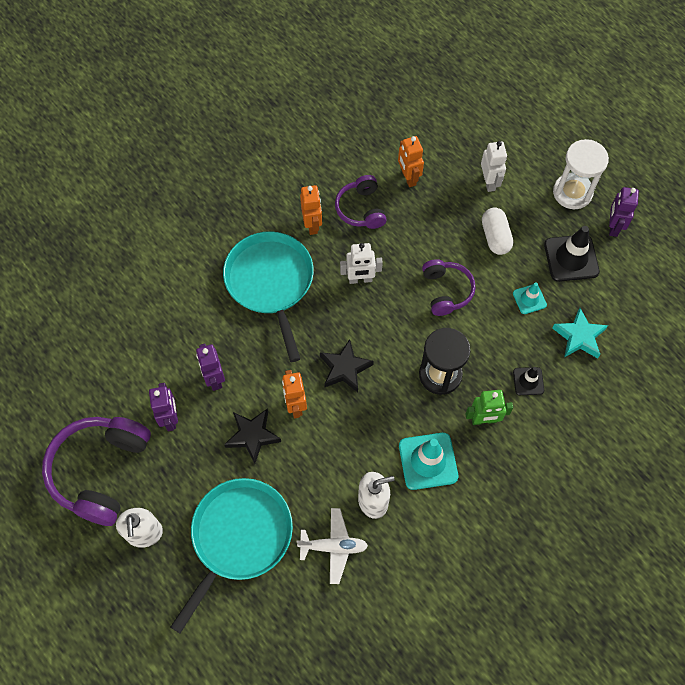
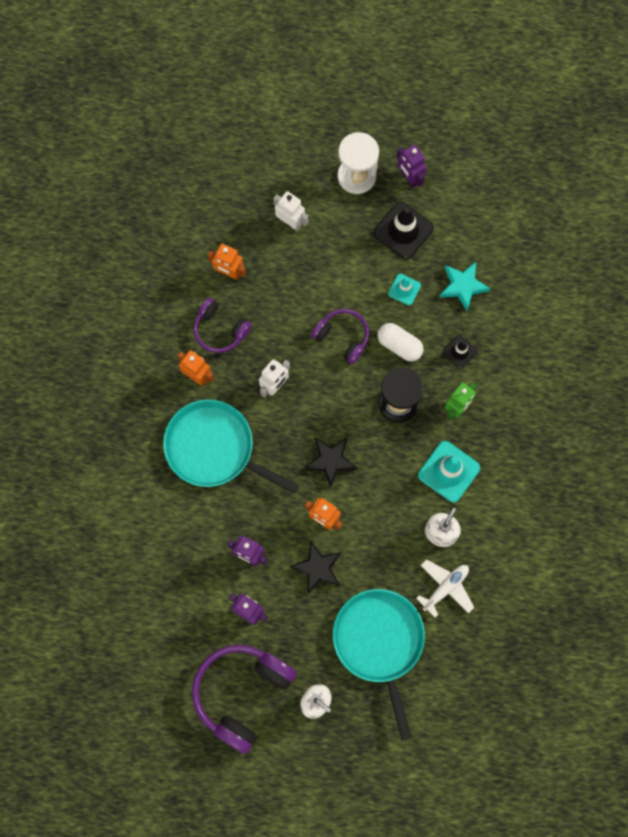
camera: 45 degrees left, 10 degrees up
purple headphones [42,417,151,526] -> purple headphones turned 60 degrees clockwise [192,644,297,754]
white capsule [482,207,513,255] -> white capsule moved to [377,323,424,361]

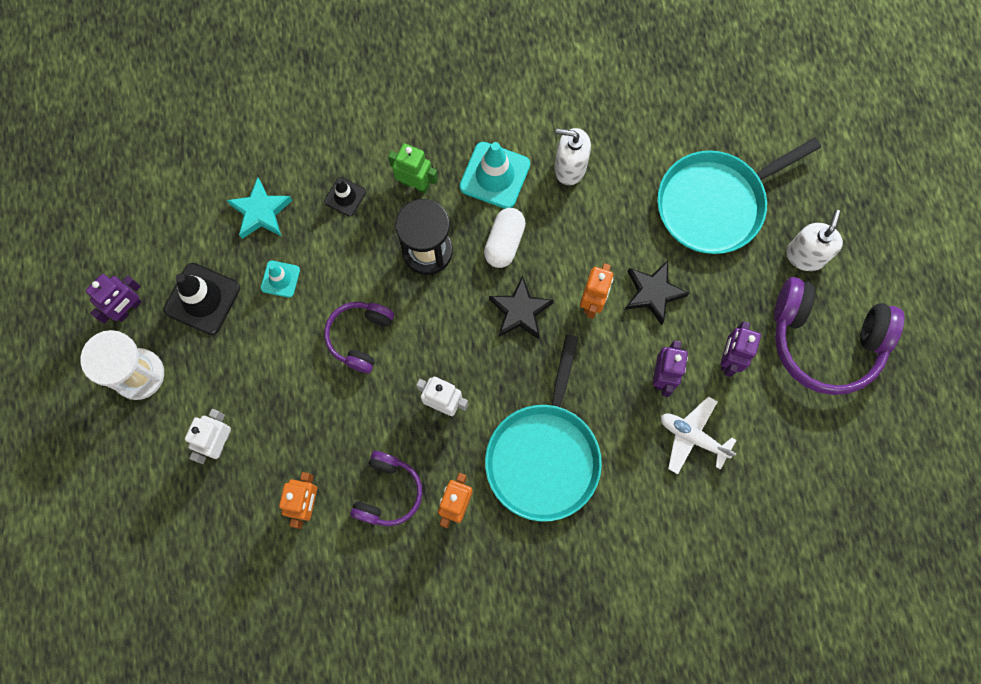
camera: 105 degrees left, 0 degrees up
white capsule [377,323,424,361] -> white capsule moved to [484,208,526,268]
white plane [416,559,474,618] -> white plane moved to [661,396,737,474]

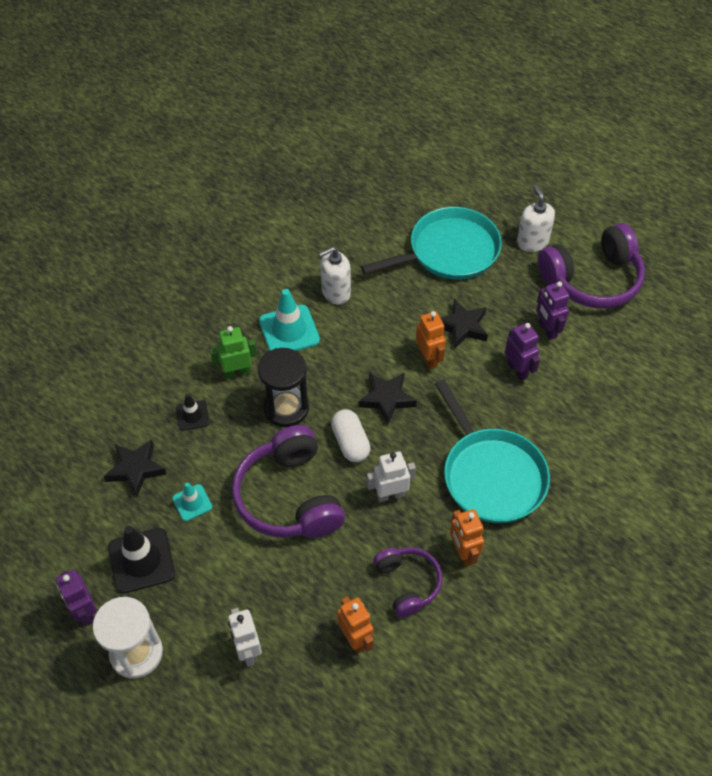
camera: 40 degrees left, 20 degrees down
purple robot [86,274,142,324] -> purple robot turned 150 degrees clockwise [56,570,97,626]
turquoise star [227,177,292,239] -> black star [104,440,166,497]
purple headphones [324,302,394,373] -> purple headphones [232,425,345,538], size x1.73
white capsule [484,208,526,268] -> white capsule moved to [331,409,371,462]
turquoise pan [657,137,821,254] -> turquoise pan turned 135 degrees counterclockwise [361,207,502,280]
white plane [661,396,737,474] -> none

